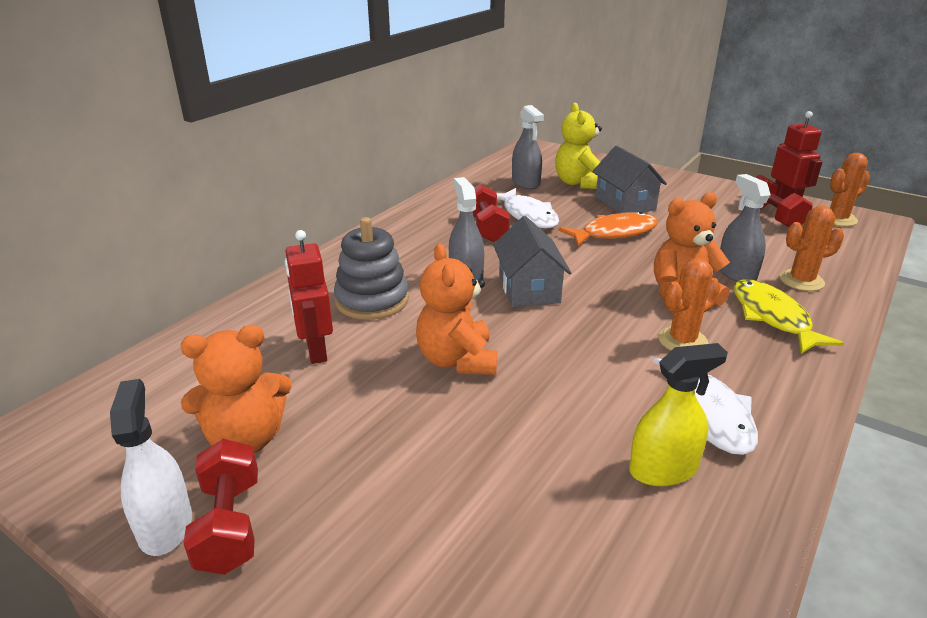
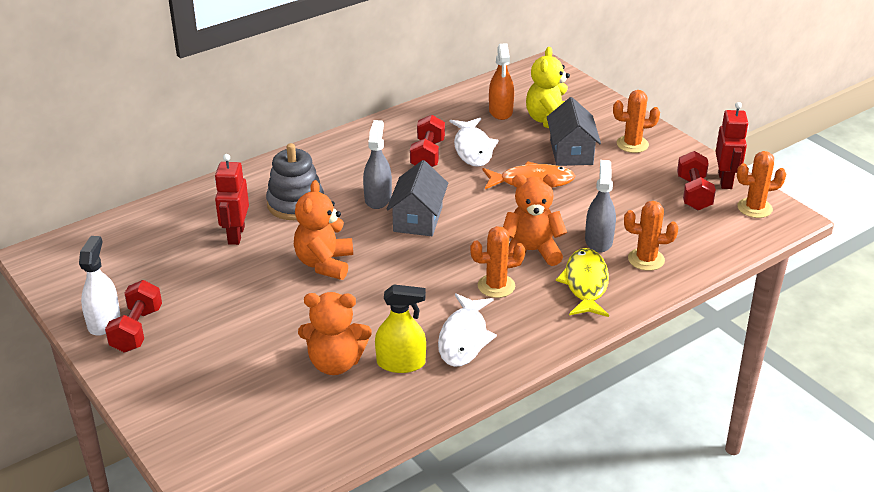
camera: 20 degrees right, 5 degrees up
orange teddy bear [181,325,292,453] -> orange teddy bear moved to [298,292,371,375]
grey spray bottle [512,105,544,189] -> orange spray bottle [489,44,514,120]
none -> orange cactus [613,90,660,153]

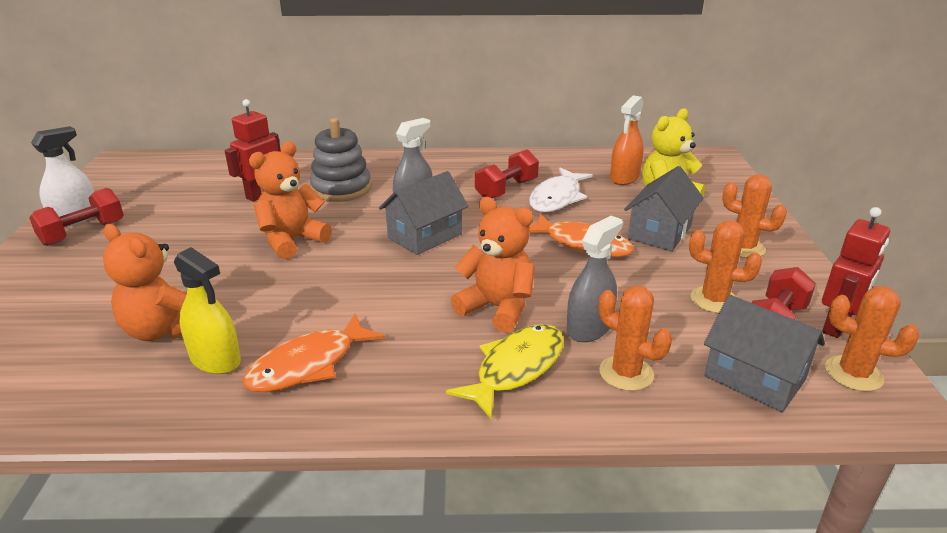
camera: 35 degrees right, 5 degrees down
white fish [438,293,497,367] -> orange fish [242,314,386,392]
orange cactus [470,226,525,298] -> orange cactus moved to [689,220,762,313]
none -> grey house [704,295,825,412]

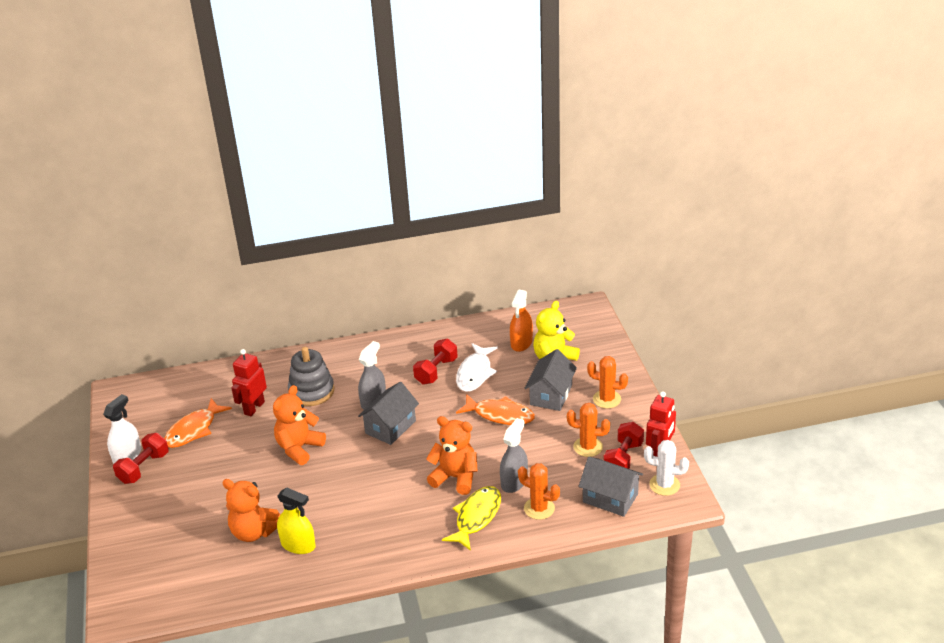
camera: 10 degrees left, 5 degrees up
orange fish [242,314,386,392] -> orange fish moved to [164,398,232,448]
orange cactus [825,286,919,392] -> white cactus [644,440,689,496]

